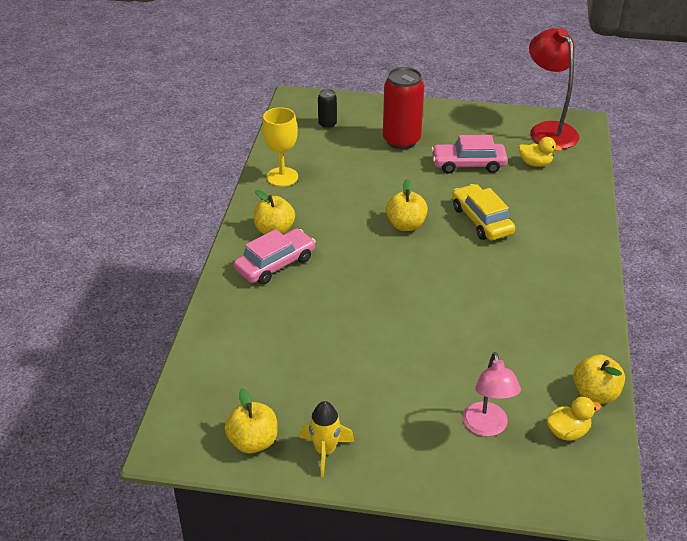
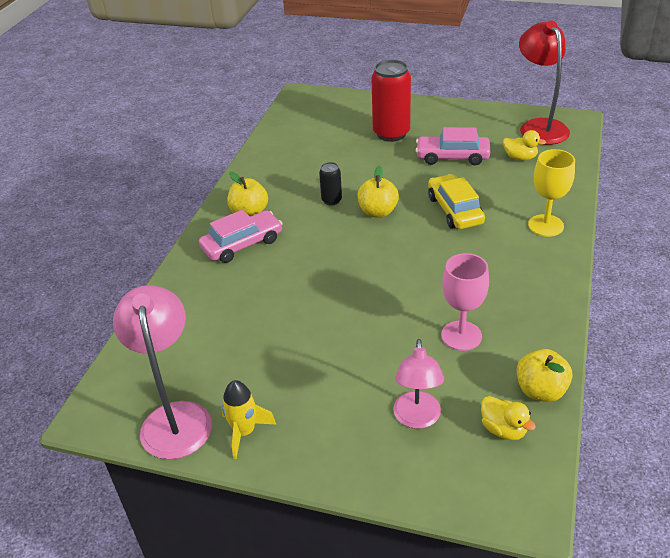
camera: 10 degrees right, 0 degrees up
yellow apple [224,388,277,453] -> pink lamp [113,285,212,459]
yellow goblet [262,107,298,187] -> yellow goblet moved to [528,149,575,237]
black can [318,89,337,129] -> black can moved to [319,162,342,206]
yellow duck [547,397,601,441] -> yellow duck turned 60 degrees clockwise [481,396,536,440]
none -> pink goblet [441,253,489,351]

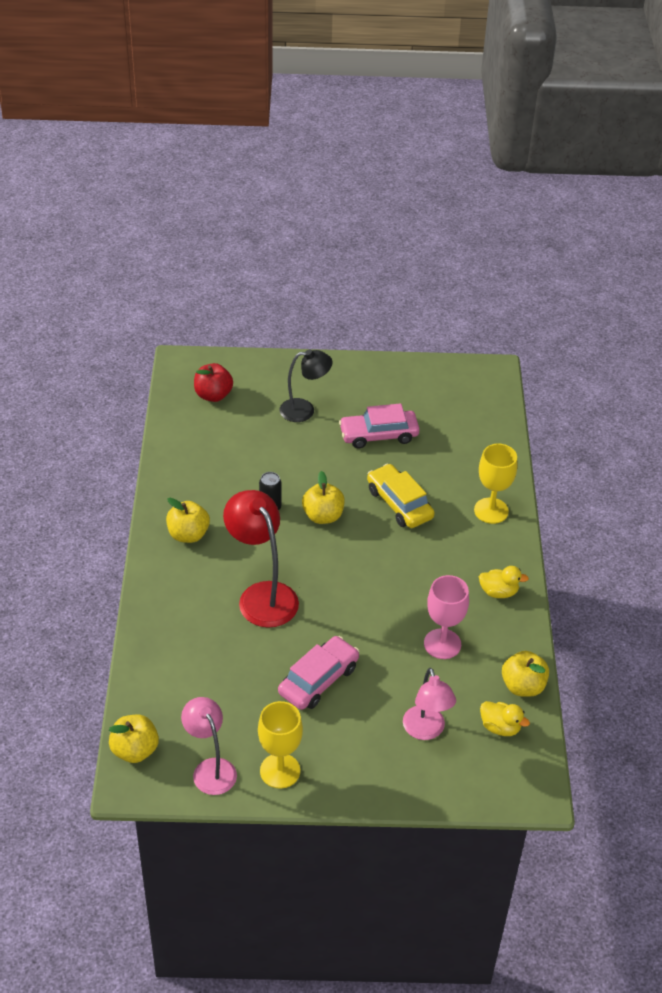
camera: 20 degrees left, 5 degrees up
pink lamp [113,285,212,459] -> pink lamp [181,697,237,795], size x0.66
pink car [199,210,283,263] -> pink car moved to [278,636,359,710]
yellow rocket [221,380,276,459] -> yellow goblet [258,701,303,789]
red can [372,60,411,142] -> black lamp [279,349,333,422]
yellow duck [503,130,546,160] -> yellow duck moved to [479,566,529,598]
red lamp [519,21,570,145] -> red lamp moved to [223,490,299,628]
none -> yellow apple [109,715,159,763]
none -> red apple [194,363,233,402]

